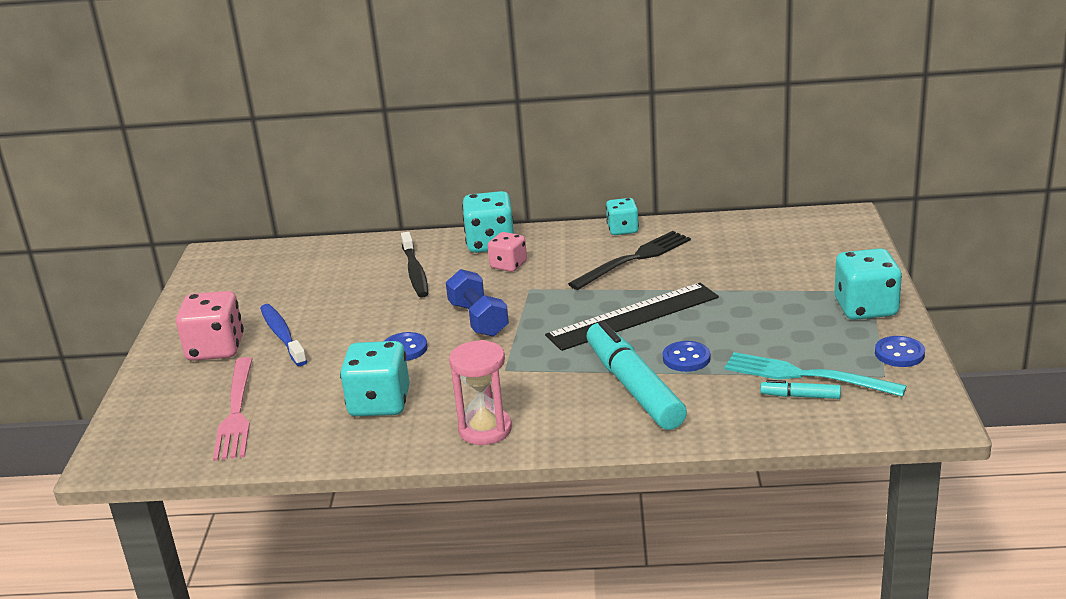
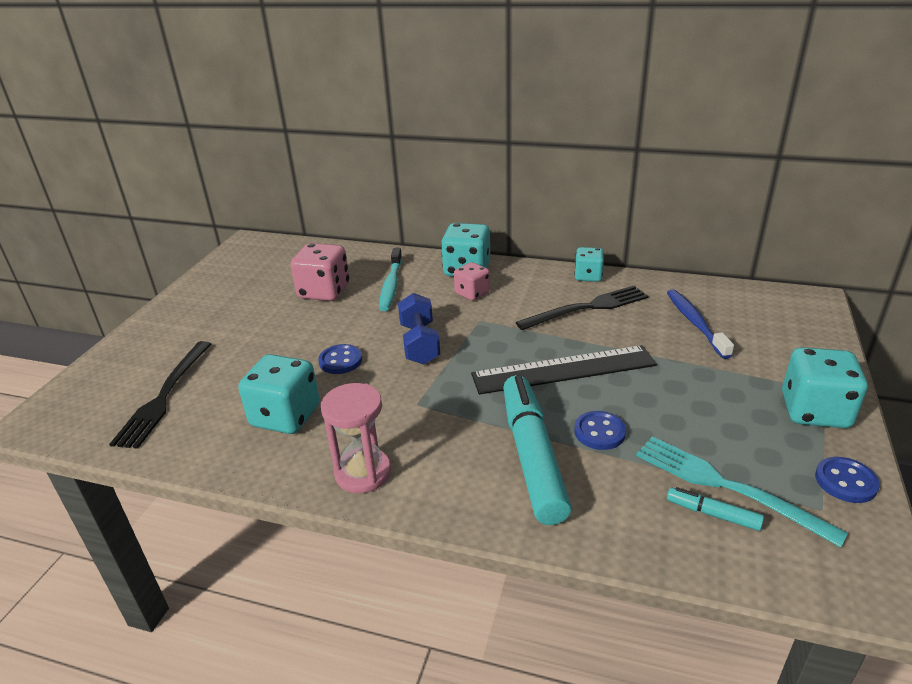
camera: 15 degrees right, 5 degrees up
pink dice [176,291,244,361] -> pink dice moved to [290,243,350,301]
pink fork [213,357,252,461] -> black fork [109,341,211,449]
blue toothbrush [260,304,307,366] -> blue toothbrush moved to [667,289,734,359]
black toothbrush [401,232,428,298] -> turquoise toothbrush [379,248,402,311]

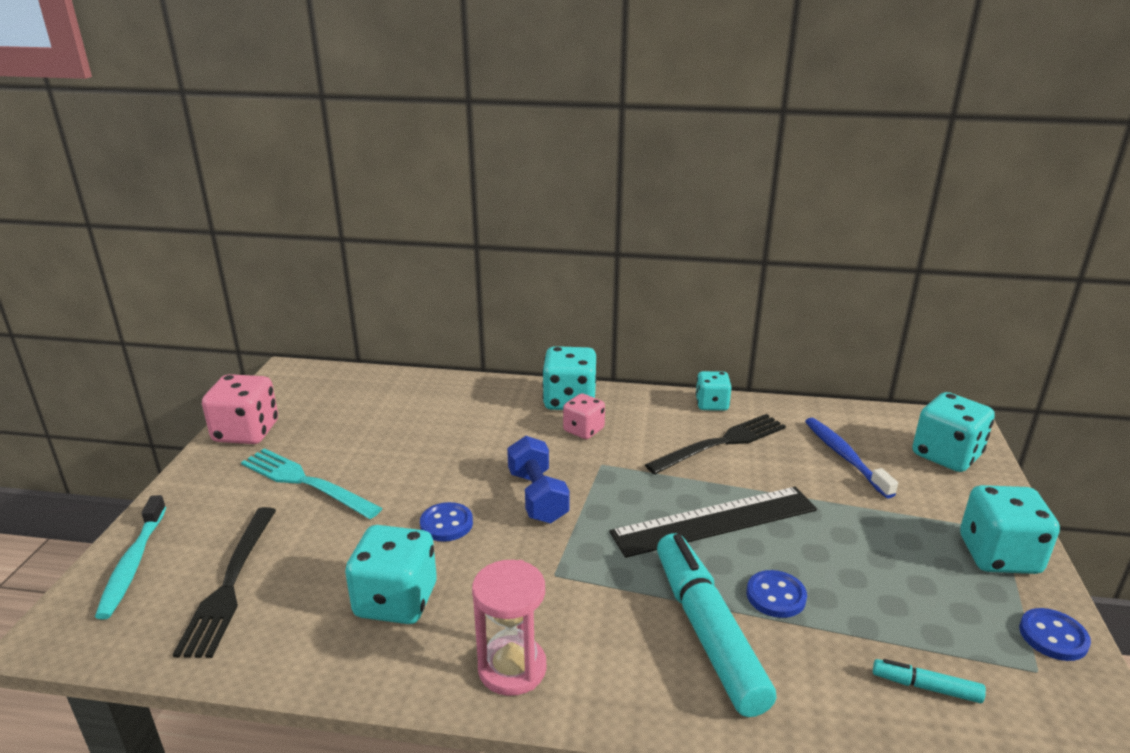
camera: 10 degrees left, 5 degrees down
pink dice [290,243,350,301] -> pink dice moved to [202,374,278,444]
turquoise toothbrush [379,248,402,311] -> turquoise toothbrush moved to [95,495,166,620]
turquoise fork [636,436,848,548] -> turquoise fork moved to [241,448,382,519]
none -> turquoise dice [912,392,995,472]

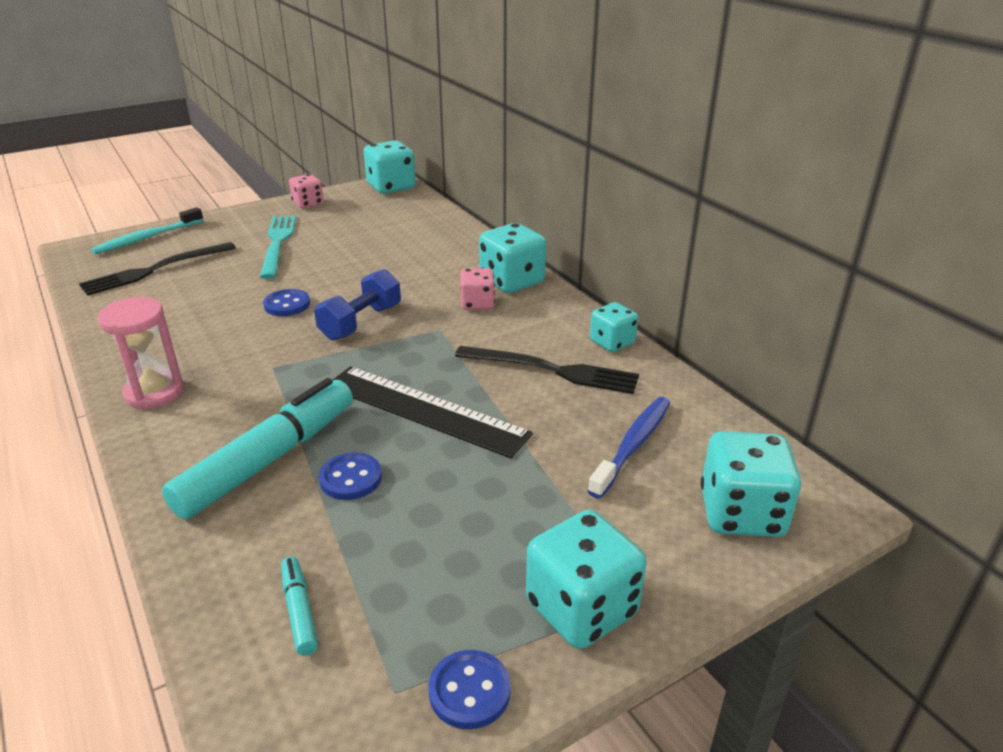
camera: 50 degrees right, 5 degrees up
pink dice [202,374,278,444] -> pink dice [289,174,324,208], size x0.61
turquoise dice [345,525,437,624] -> turquoise dice moved to [364,140,416,194]

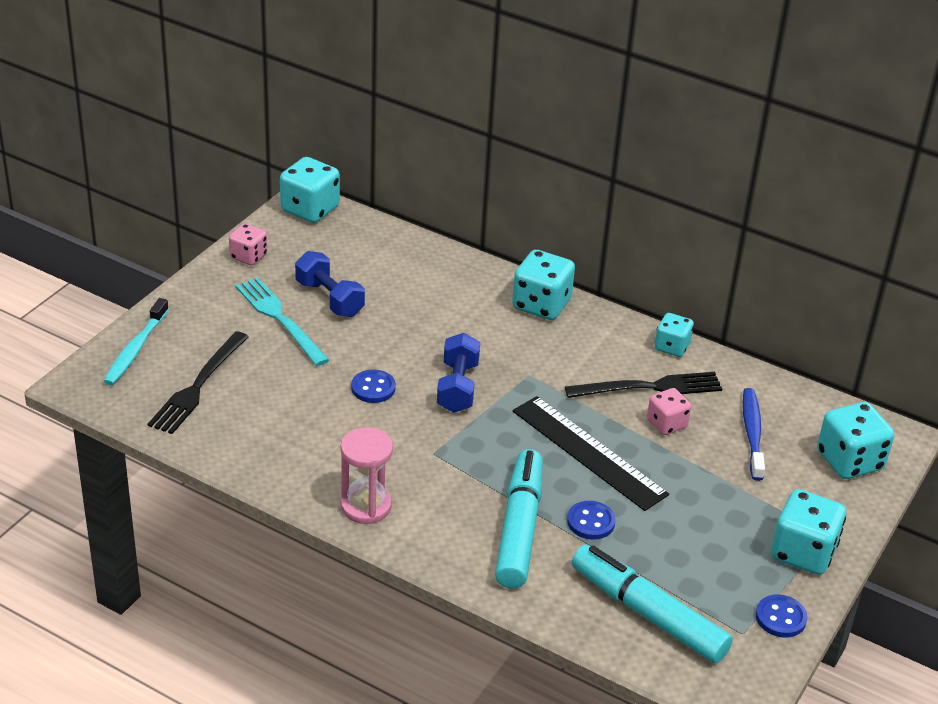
camera: 30 degrees left, 5 degrees up
turquoise marker [281,556,318,656] -> turquoise marker [572,545,733,664], size x2.29
black ruler [333,366,533,458] -> black ruler turned 45 degrees clockwise [513,396,669,511]
pink dice [460,268,495,310] -> pink dice moved to [647,388,691,435]
none -> blue dumbbell [295,251,365,317]

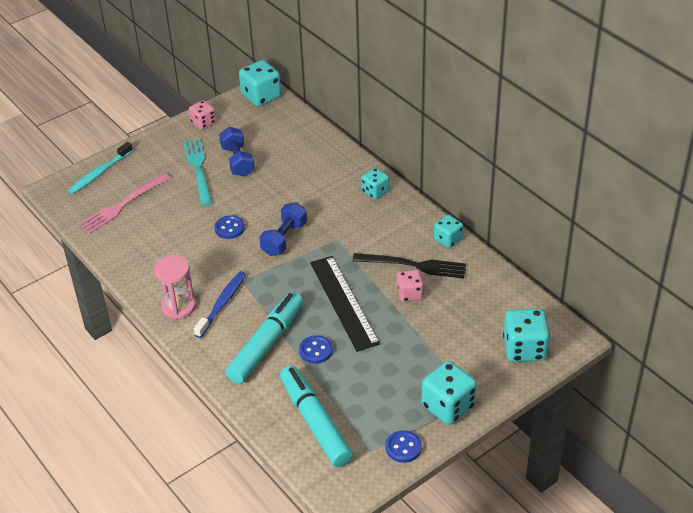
camera: 25 degrees right, 5 degrees up
black fork [148,331,249,434] -> pink fork [79,173,171,233]
turquoise dice [512,250,575,320] -> turquoise dice [361,168,389,199], size x0.61
blue toothbrush [743,388,765,481] -> blue toothbrush moved to [194,271,246,338]

